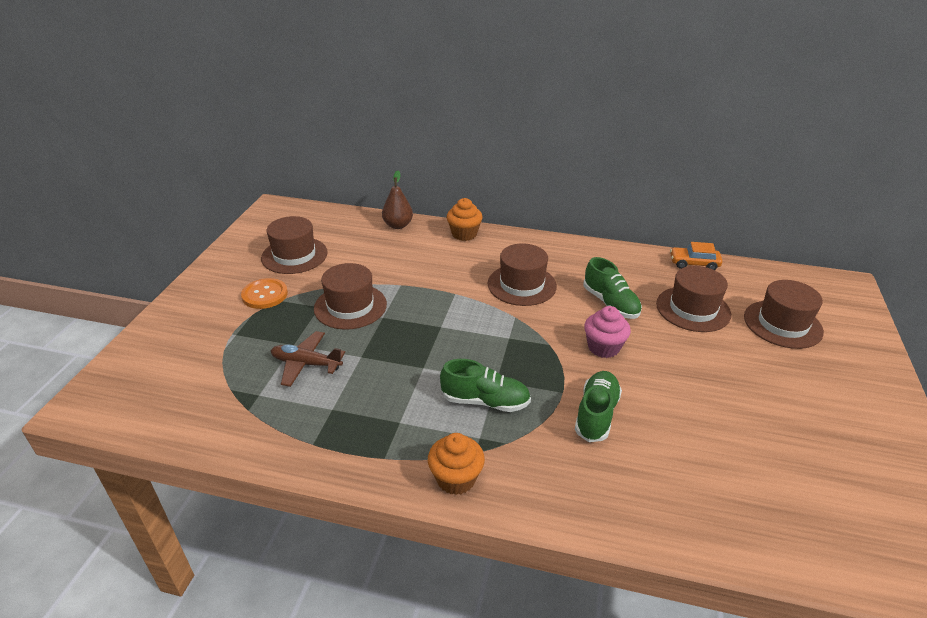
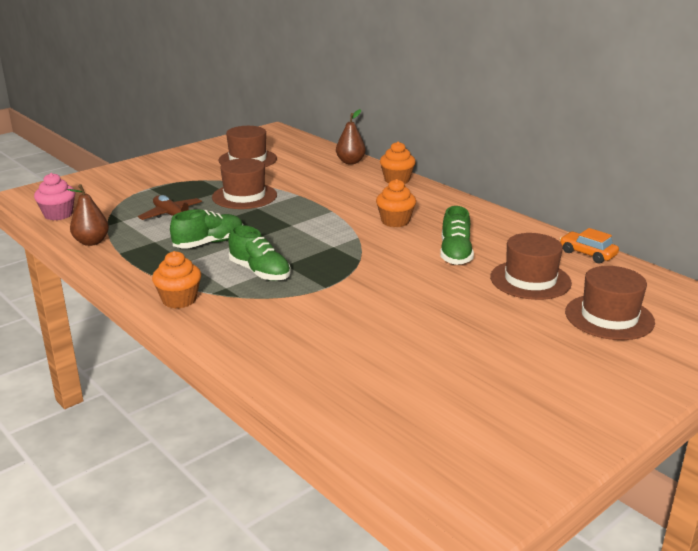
camera: 35 degrees right, 10 degrees down
orange button [241,278,288,309] -> none
brown hat [488,243,557,306] -> orange cupcake [376,179,416,227]
green shoe [575,371,622,442] -> green shoe moved to [170,209,243,248]
pink cupcake [584,306,631,358] -> pink cupcake moved to [34,173,75,220]
none -> brown pear [67,184,109,246]

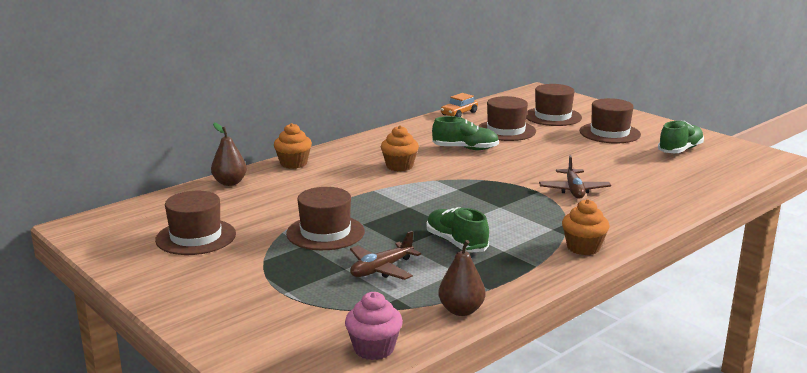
camera: 90 degrees left, 5 degrees down
green shoe [228,225,291,281] -> green shoe moved to [658,121,704,153]
none -> brown plane [539,155,611,199]
none -> brown hat [580,98,641,143]

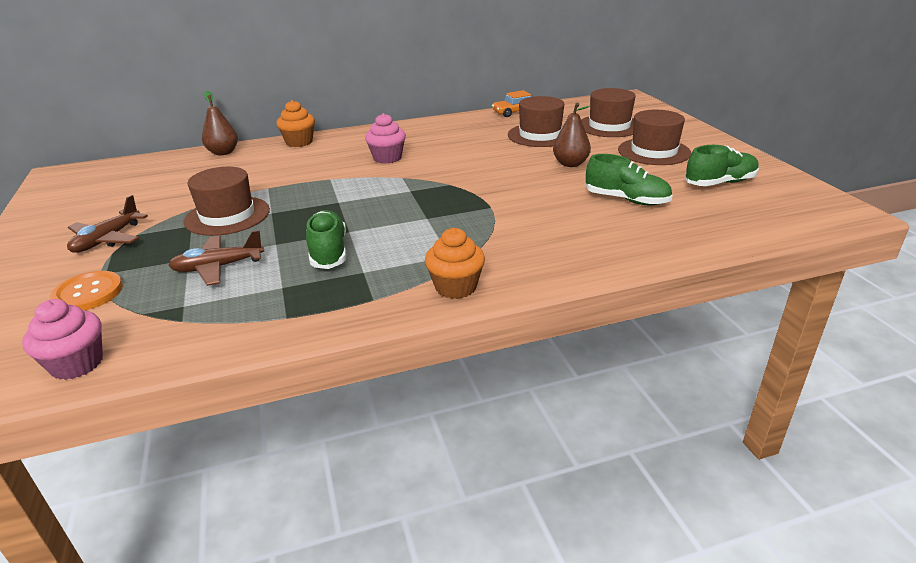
camera: 25 degrees right, 10 degrees up
brown hat [155,191,236,255] -> none
orange cupcake [381,125,419,171] -> pink cupcake [365,113,406,164]
green shoe [432,116,499,150] -> green shoe moved to [586,154,673,205]
brown pear [438,240,486,316] -> brown pear moved to [553,102,591,167]
brown plane [539,155,611,199] -> brown plane moved to [67,195,148,253]
none -> orange button [50,271,123,310]

